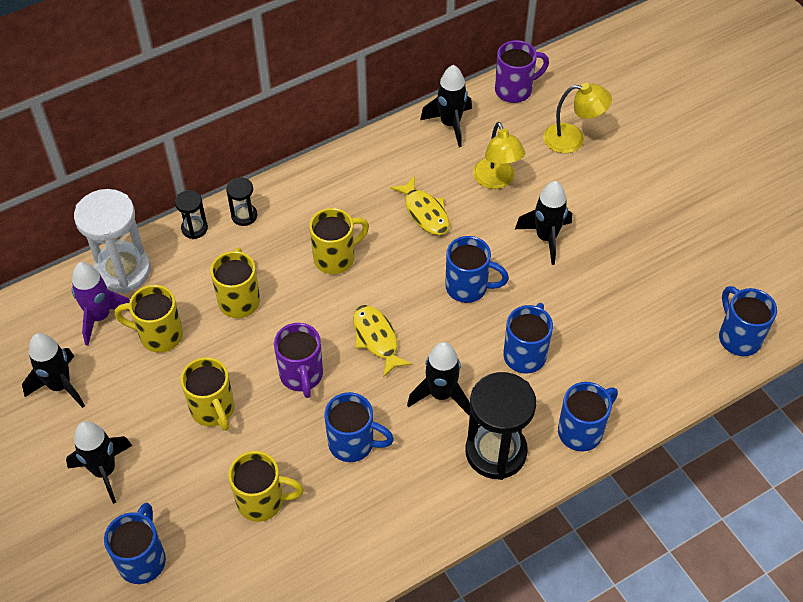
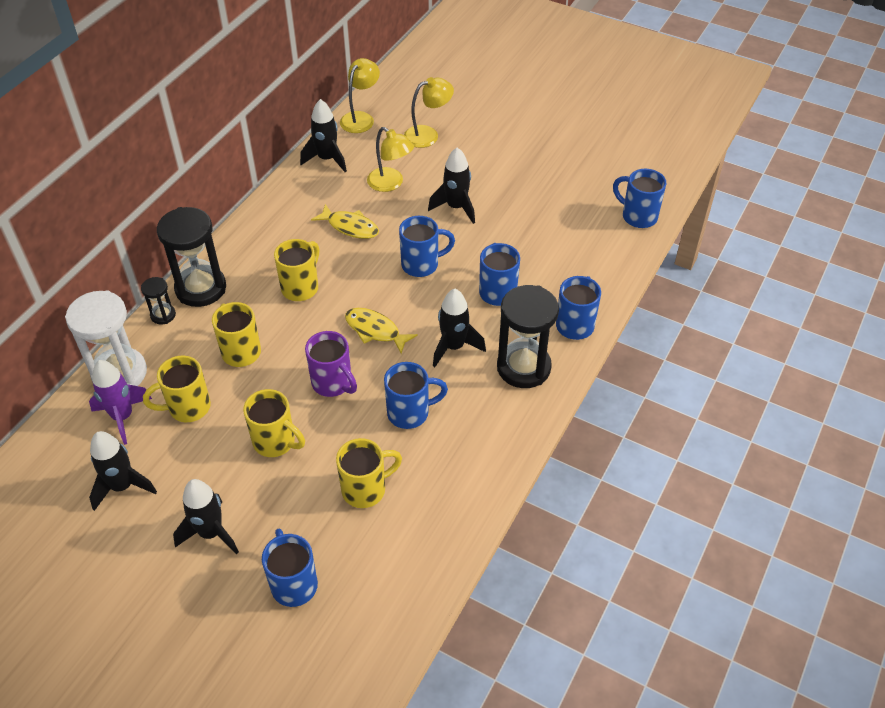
camera: 30 degrees left, 5 degrees down
black hourglass [226,177,257,226] -> black hourglass [157,207,226,307], size x2.08
purple mug [495,40,549,103] -> yellow lamp [340,58,380,133]

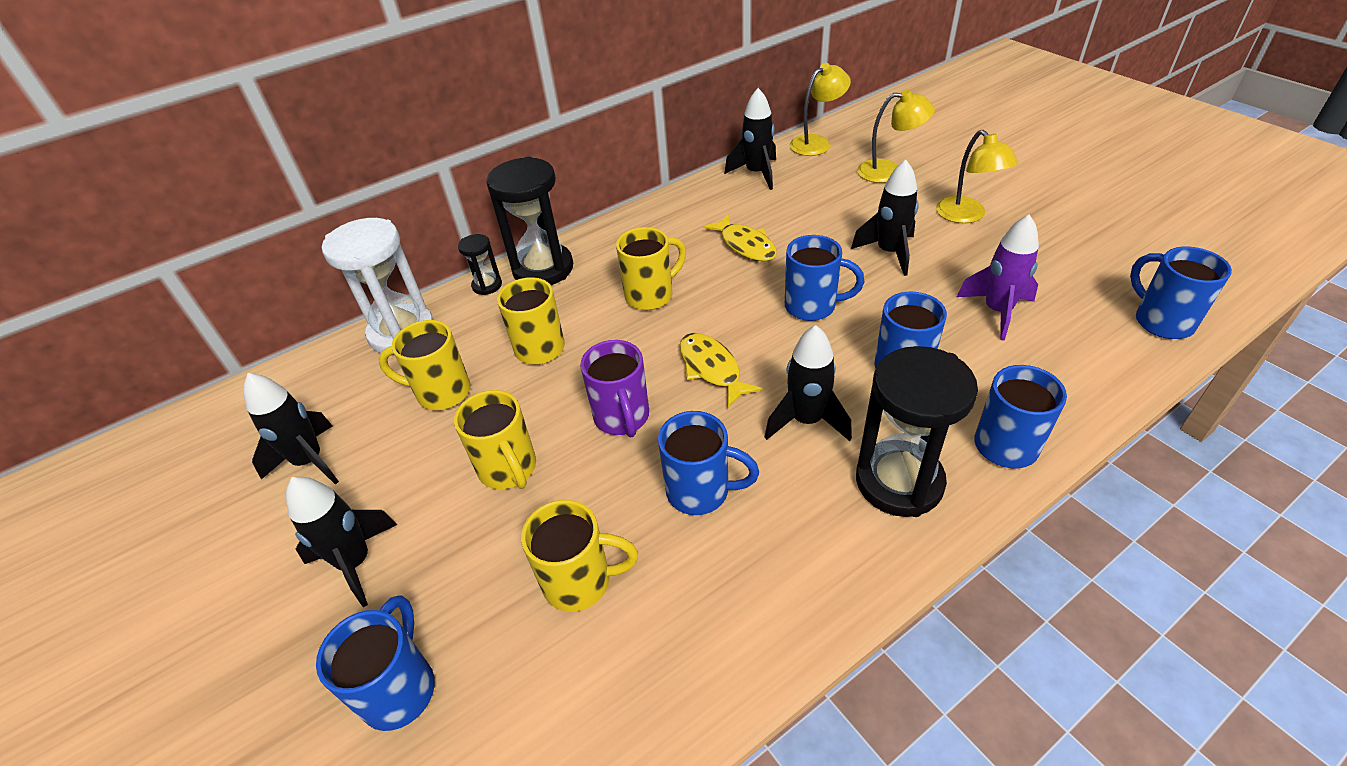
camera: 30 degrees right, 5 degrees down
purple rocket [89,360,152,445] -> purple rocket moved to [957,214,1039,341]
yellow lamp [367,127,414,192] -> yellow lamp moved to [936,130,1018,223]

